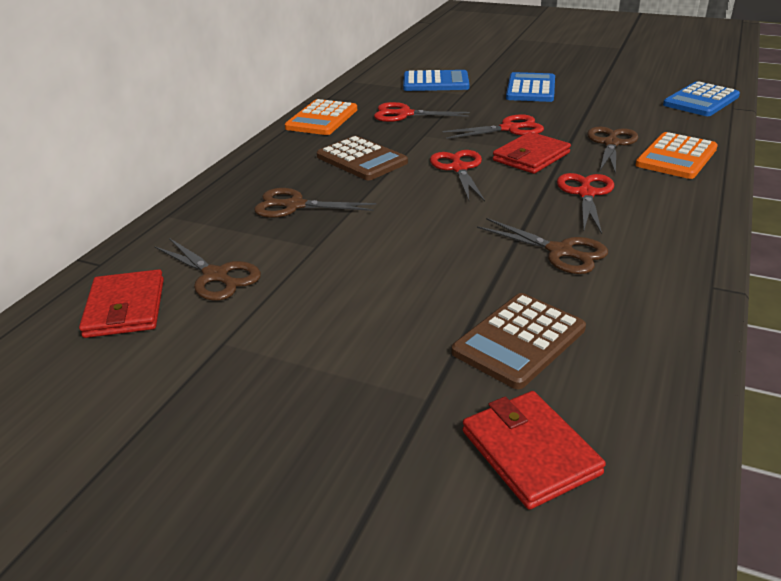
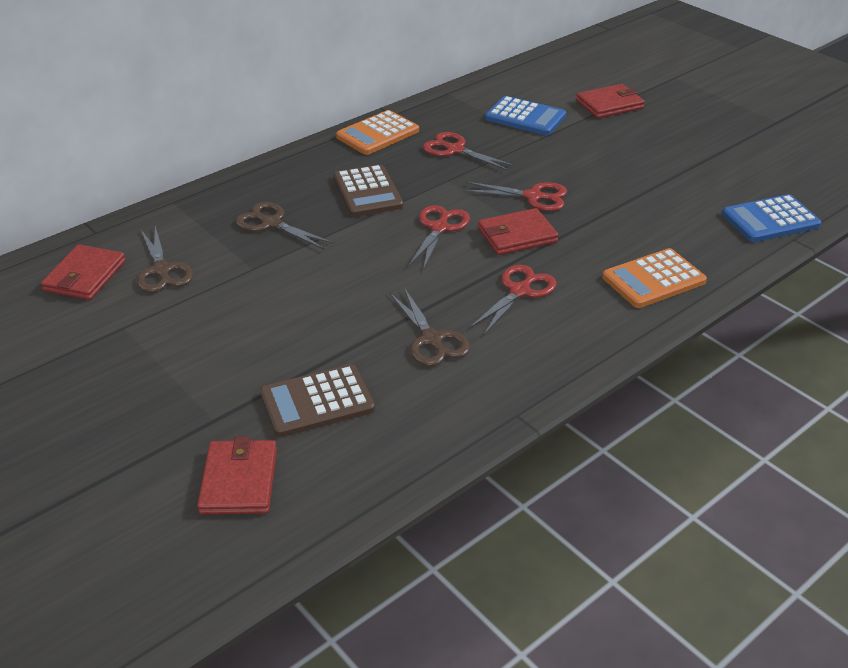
camera: 25 degrees right, 5 degrees up
blue calculator [506,72,555,102] -> none
brown scissors [587,127,639,174] -> none
none -> red wallet [576,84,645,118]

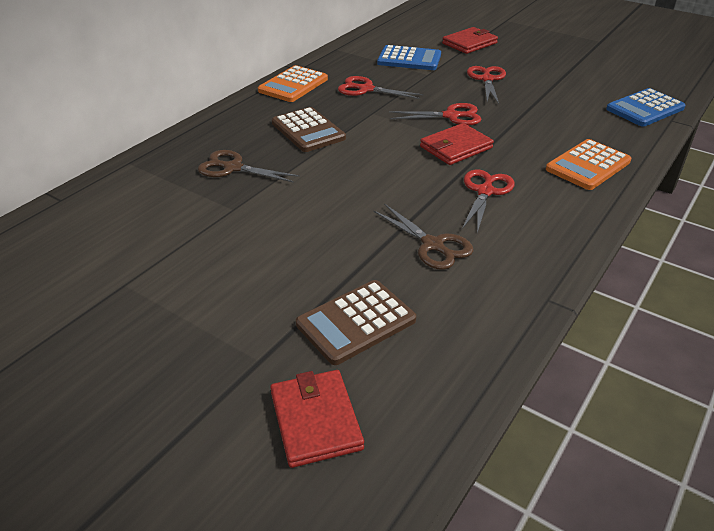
camera: 15 degrees left, 0 degrees up
red wallet [41,244,126,300] -> none
brown scissors [137,226,193,293] -> none
red scissors [408,205,470,270] -> red scissors moved to [467,66,506,104]

